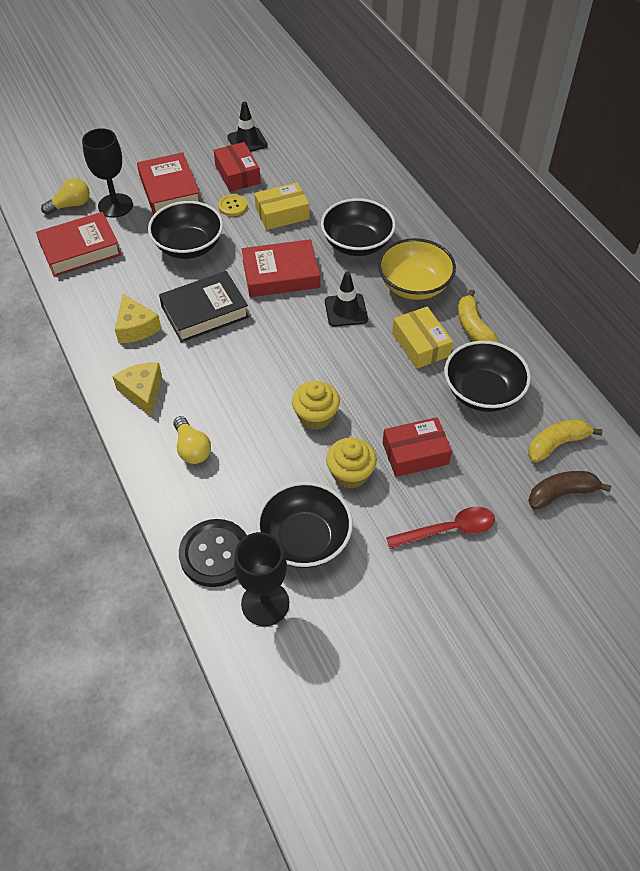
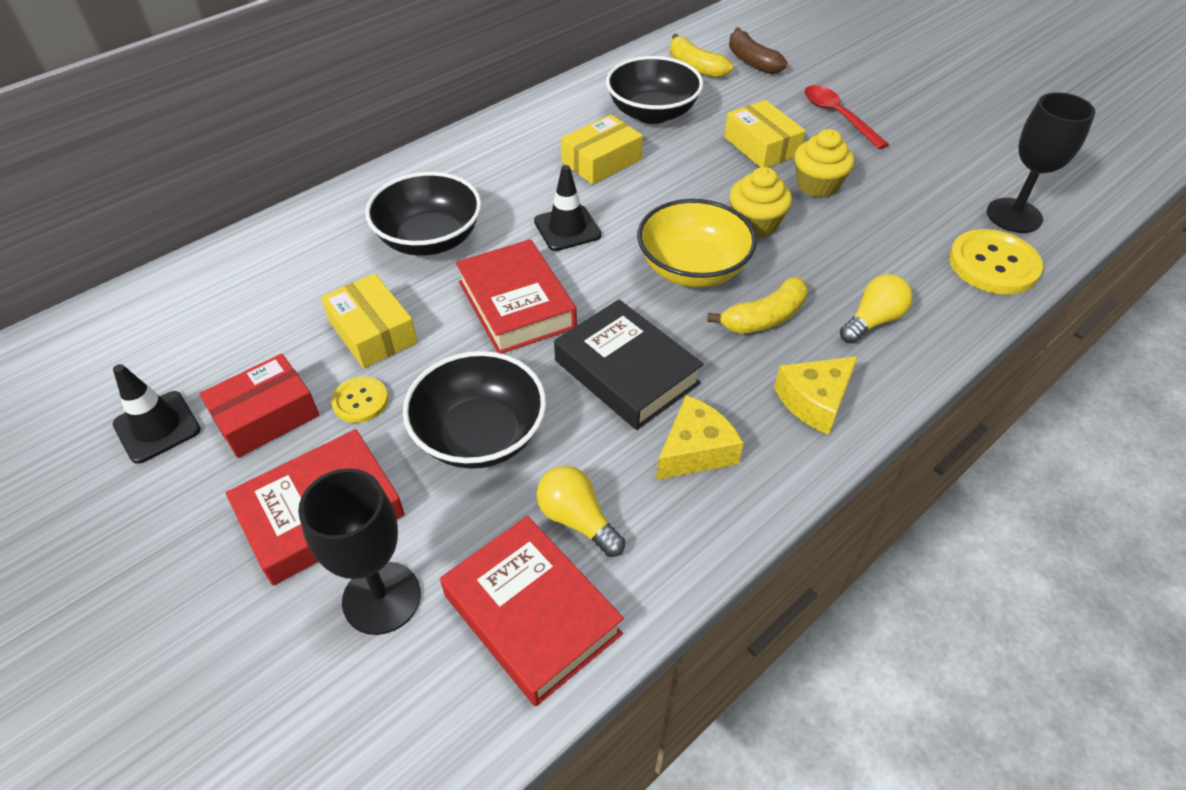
camera: 105 degrees left, 5 degrees down
yellow light bulb [41,178,90,215] -> yellow light bulb moved to [537,466,625,557]
black button [179,519,247,587] -> yellow button [949,229,1043,294]
black bowl [256,482,353,568] -> none
yellow bowl [378,238,456,300] -> yellow bowl moved to [637,199,757,287]
red box [383,417,452,477] -> yellow box [724,100,806,167]
yellow banana [458,290,498,342] -> yellow banana moved to [707,277,808,334]

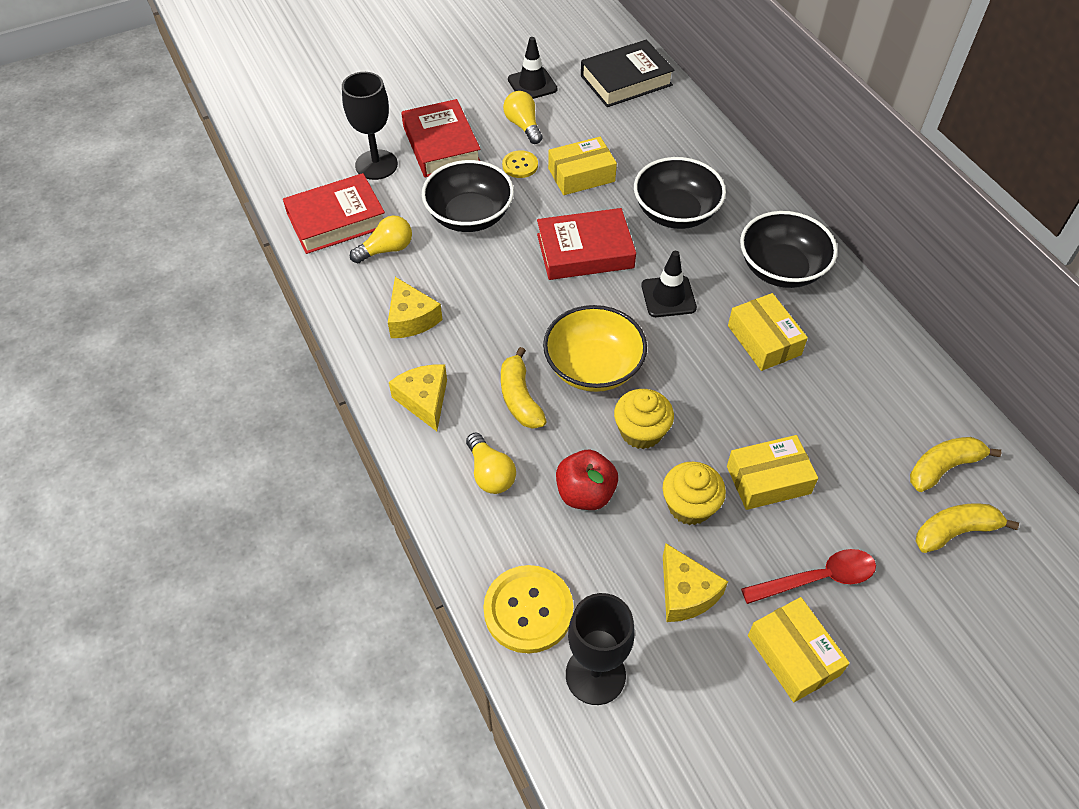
camera: 105 degrees right, 5 degrees up
red box [199,354,319,458] -> yellow light bulb [503,91,543,144]
black book [554,299,704,430] -> black book moved to [581,40,675,107]
black bowl [606,56,703,124] -> black bowl moved to [740,211,838,288]
brown banana [729,27,787,74] -> yellow banana [916,503,1019,553]
none -> red apple [556,450,618,510]
none -> yellow cheese [663,543,728,622]
none -> yellow box [748,597,850,702]

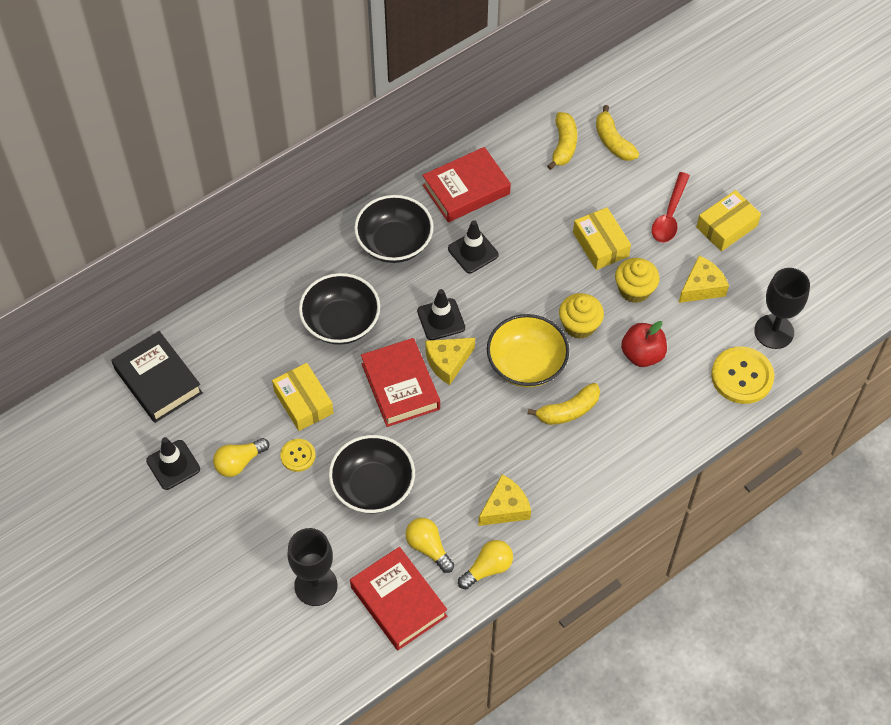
camera: 100 degrees left, 5 degrees up
yellow cheese [389,365,447,431] -> yellow cheese moved to [425,338,475,385]
red book [401,99,481,178] -> red book moved to [422,147,511,222]
yellow light bulb [466,433,516,494] -> yellow light bulb moved to [458,540,513,589]
yellow box [728,293,808,371] -> black traffic cone [448,220,499,273]
red spoon [741,549,876,604] -> red spoon turned 135 degrees counterclockwise [652,172,690,243]
yellow banana [910,437,1001,492] -> yellow banana turned 135 degrees counterclockwise [547,112,577,170]

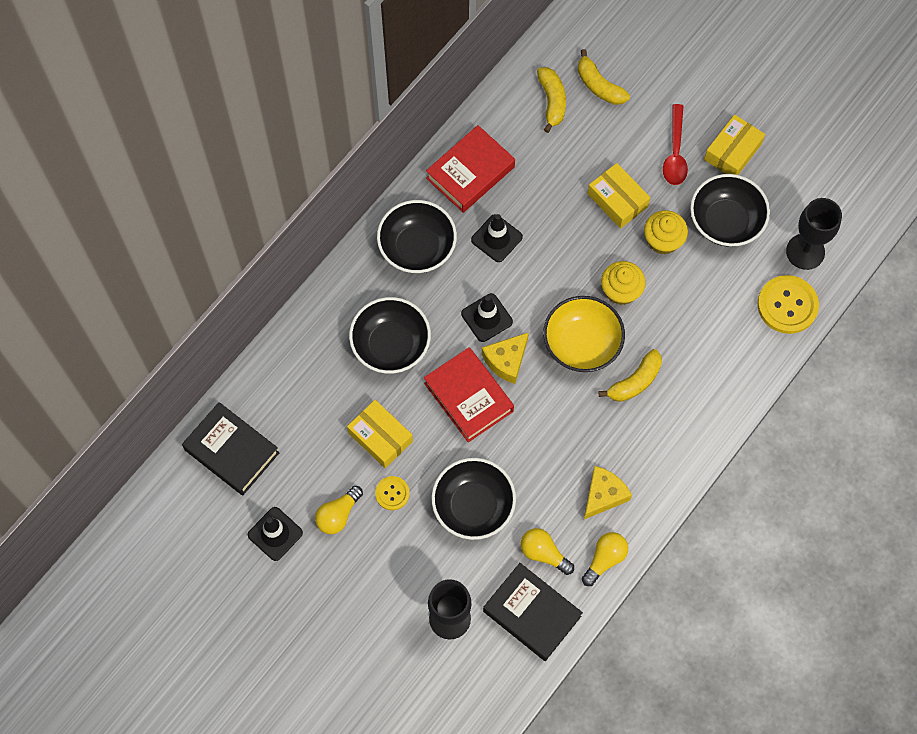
camera: 15 degrees left, 10 degrees up
red book [350,547,447,650] -> black book [483,563,583,661]
red apple [621,321,667,367] -> none
yellow cheese [679,255,729,303] -> black bowl [690,174,770,247]

